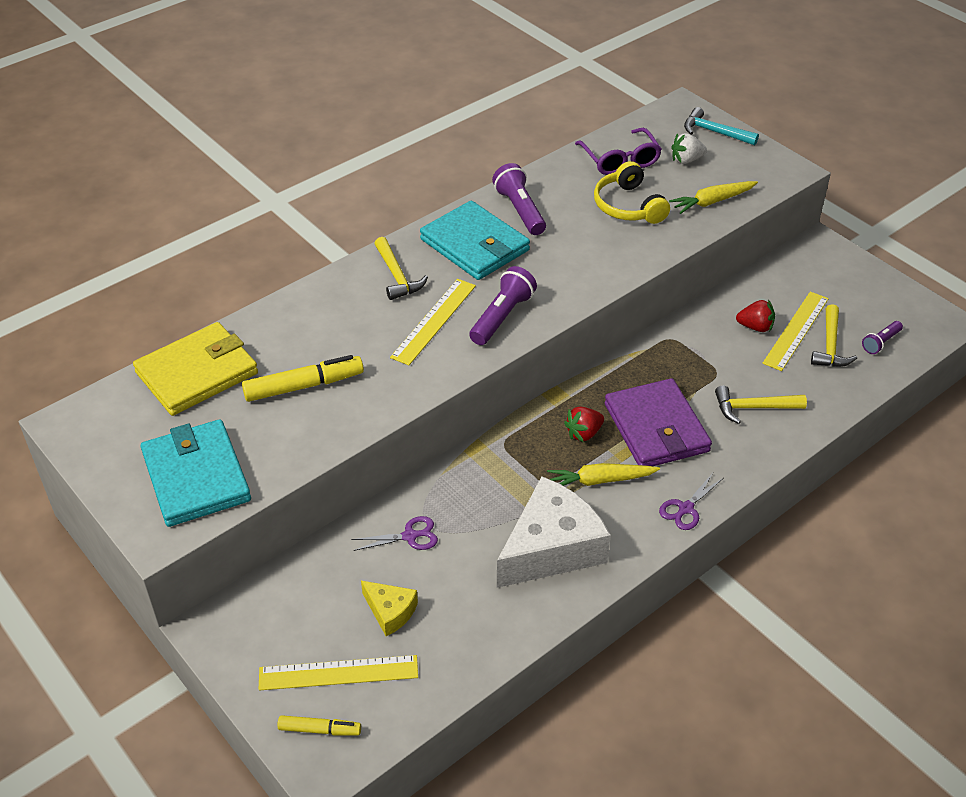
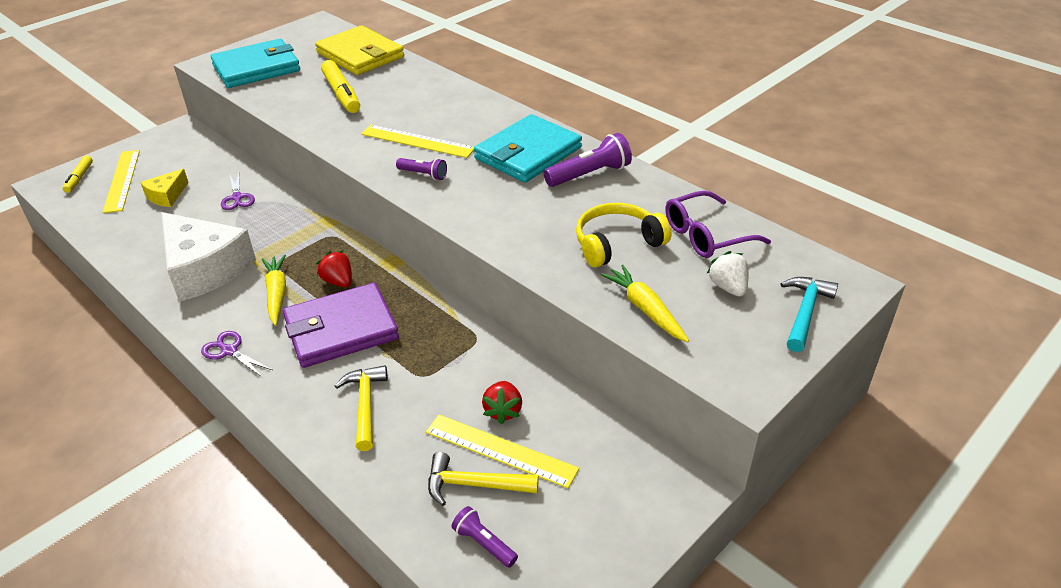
camera: 85 degrees right, 5 degrees down
yellow hammer [374,237,428,300] -> none
purple flashlight [469,266,537,345] -> purple flashlight [396,158,447,180], size x0.59

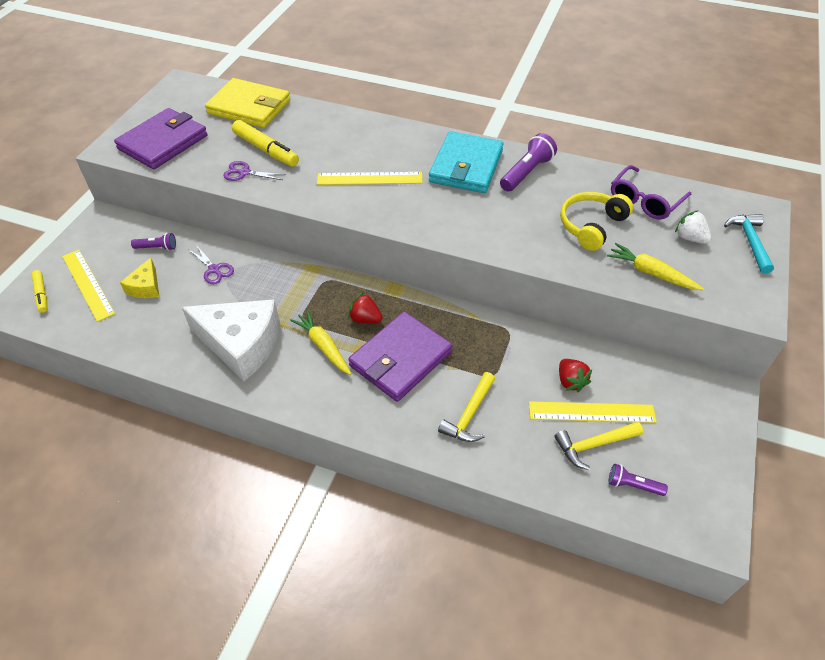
camera: 25 degrees left, 10 degrees up
purple scissors [201,331,272,378] -> purple scissors moved to [223,161,286,181]
turquoise wallet [210,39,300,88] -> purple wallet [114,108,207,169]
yellow hammer [335,365,388,451] -> yellow hammer turned 120 degrees counterclockwise [438,372,495,442]
purple flashlight [396,158,447,180] -> purple flashlight moved to [131,233,176,250]

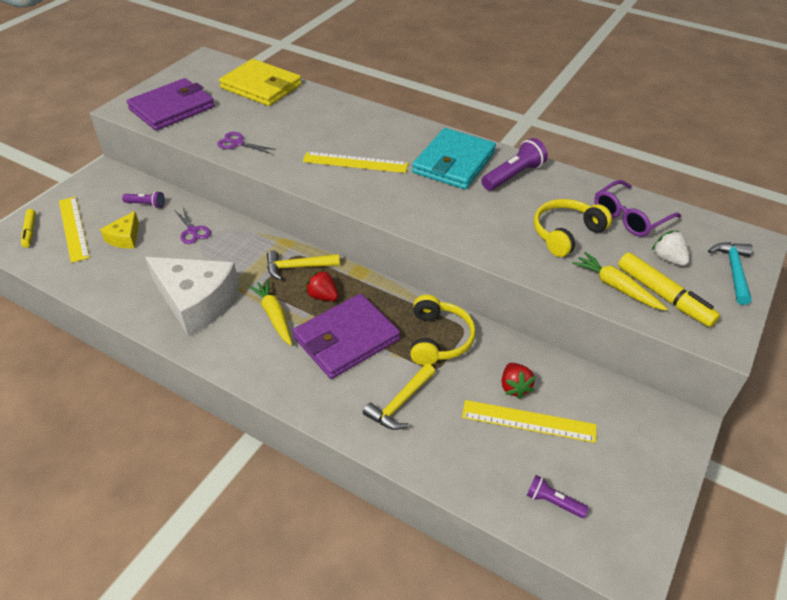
camera: 10 degrees right, 5 degrees down
yellow marker [232,120,299,167] -> yellow marker moved to [618,252,720,327]
yellow hammer [554,421,643,470] -> yellow hammer moved to [267,250,340,280]
none -> yellow headphones [410,295,476,365]

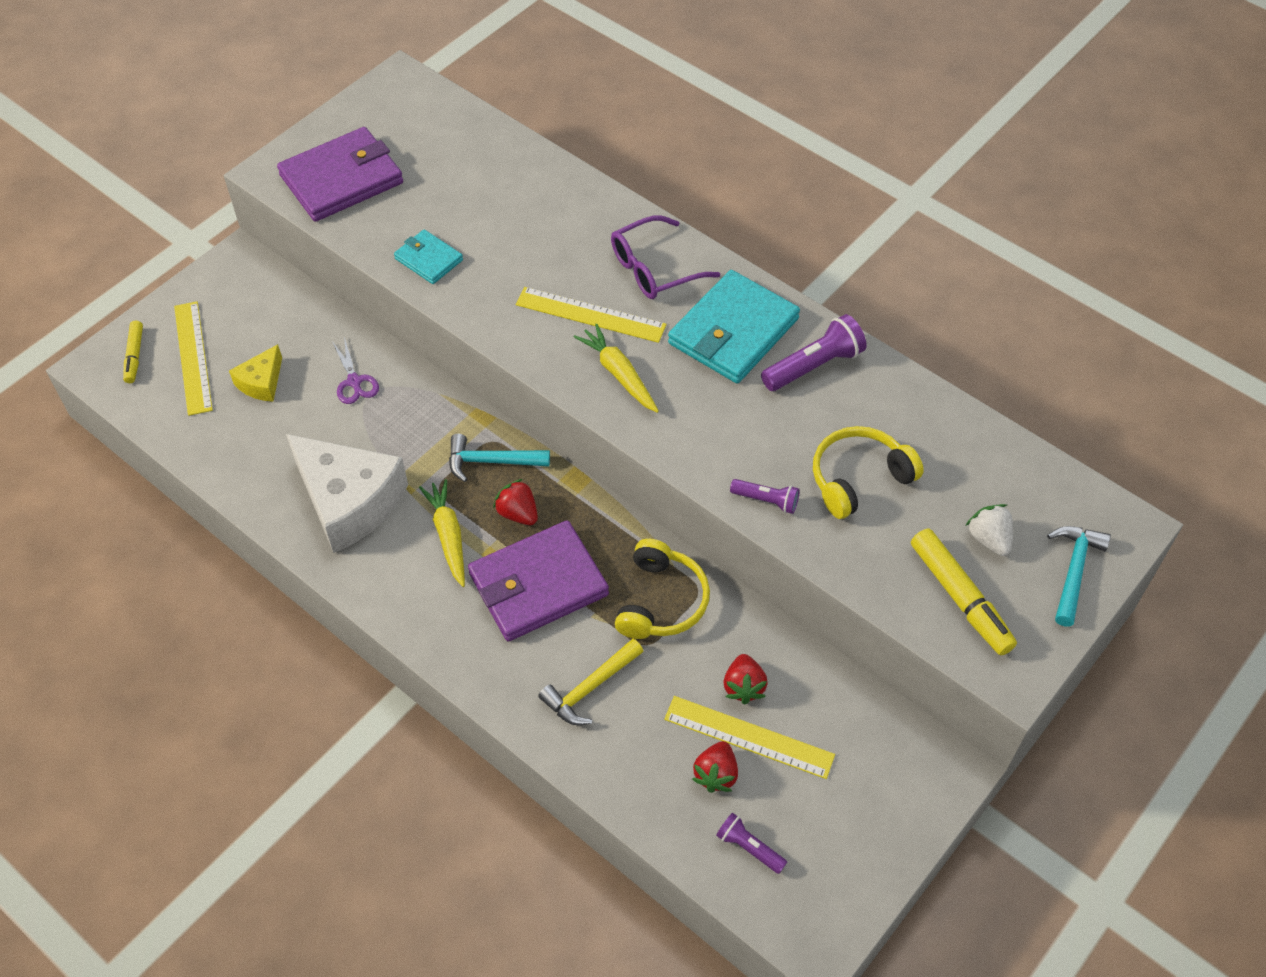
camera: 10 degrees right, 10 degrees up
purple flashlight [122,191,165,208] -> purple flashlight moved to [730,479,800,514]
purple scissors [217,132,276,154] -> turquoise wallet [394,229,463,284]
yellow wallet [219,59,302,106] -> none
yellow hammer [267,250,340,280] -> turquoise hammer [449,434,550,482]
yellow carrot [572,252,668,311] -> yellow carrot moved to [574,324,659,413]
purple glasses [594,180,681,237] -> purple glasses moved to [611,215,720,299]
none -> red strawberry [692,741,738,793]

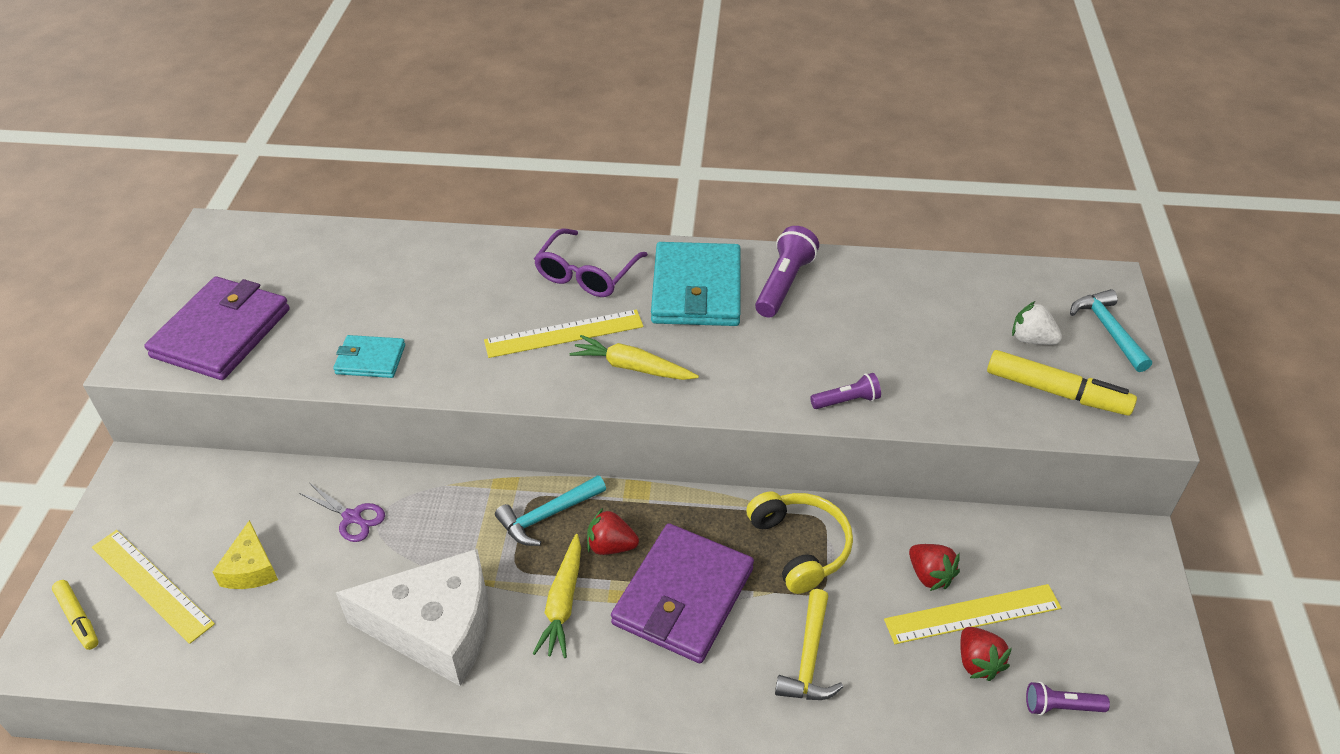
camera: 35 degrees left, 10 degrees down
yellow carrot [419,479,465,587] -> yellow carrot turned 120 degrees counterclockwise [533,534,581,658]
yellow headphones [813,426,924,519] -> none

